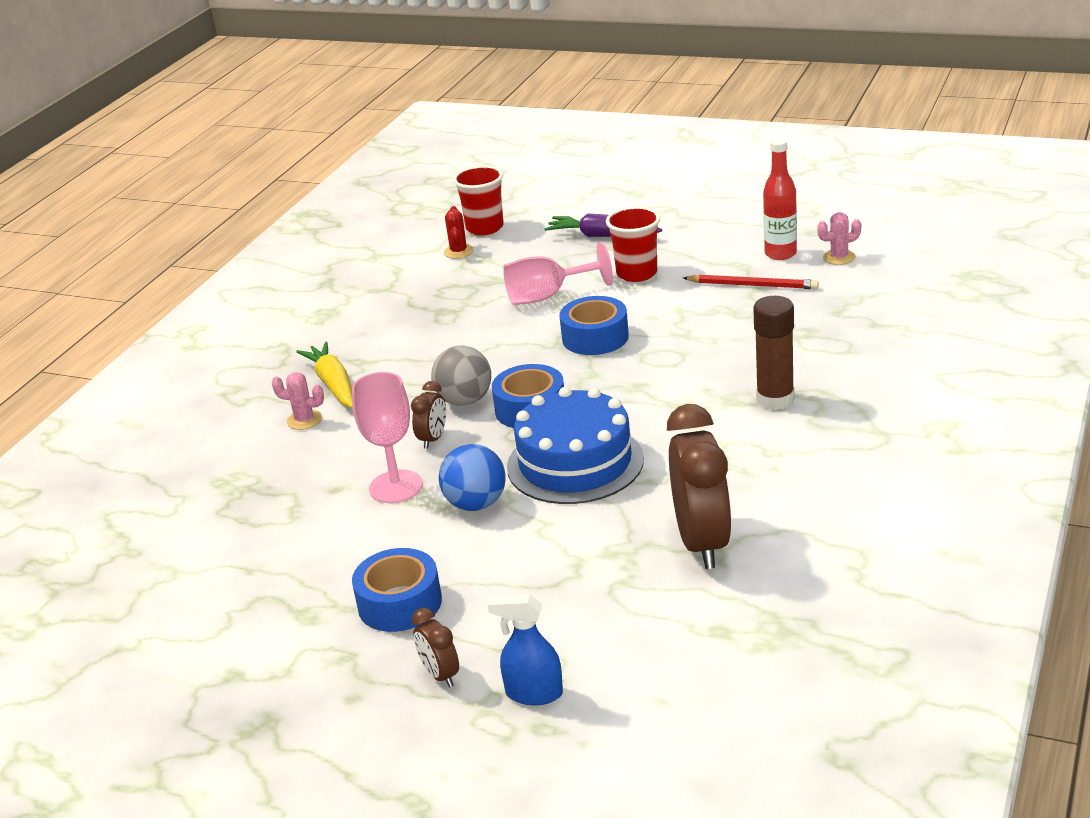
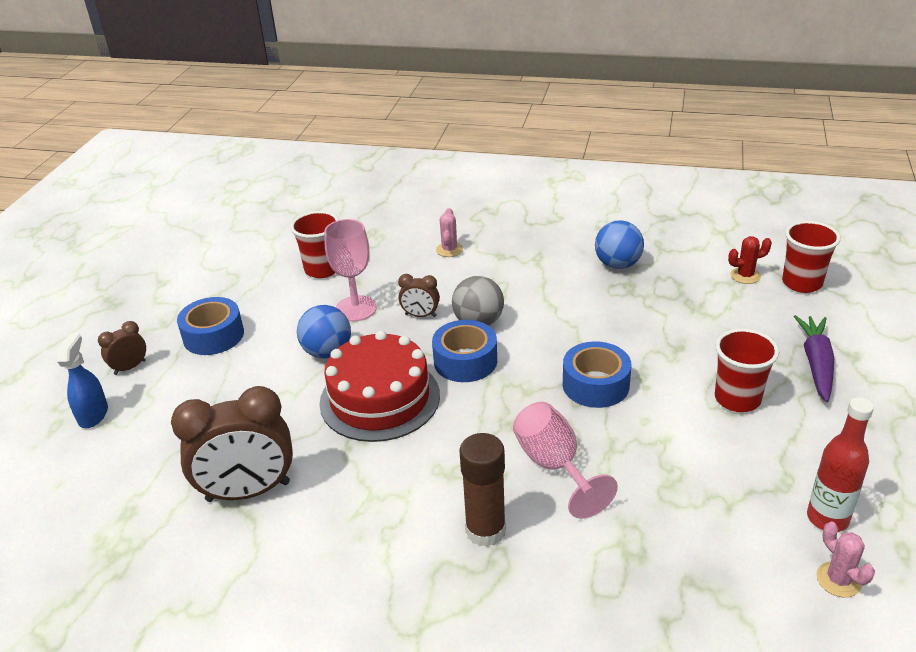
camera: 80 degrees right, 5 degrees up
yellow carrot [296,341,353,408] -> none
pink goblet [503,242,613,305] -> pink goblet moved to [513,402,618,519]
blue cake [507,387,644,504] -> red cake [319,331,440,442]
red pencil [683,274,819,289] -> none
none -> red cup [290,211,339,278]
none -> blue ball [595,220,644,269]

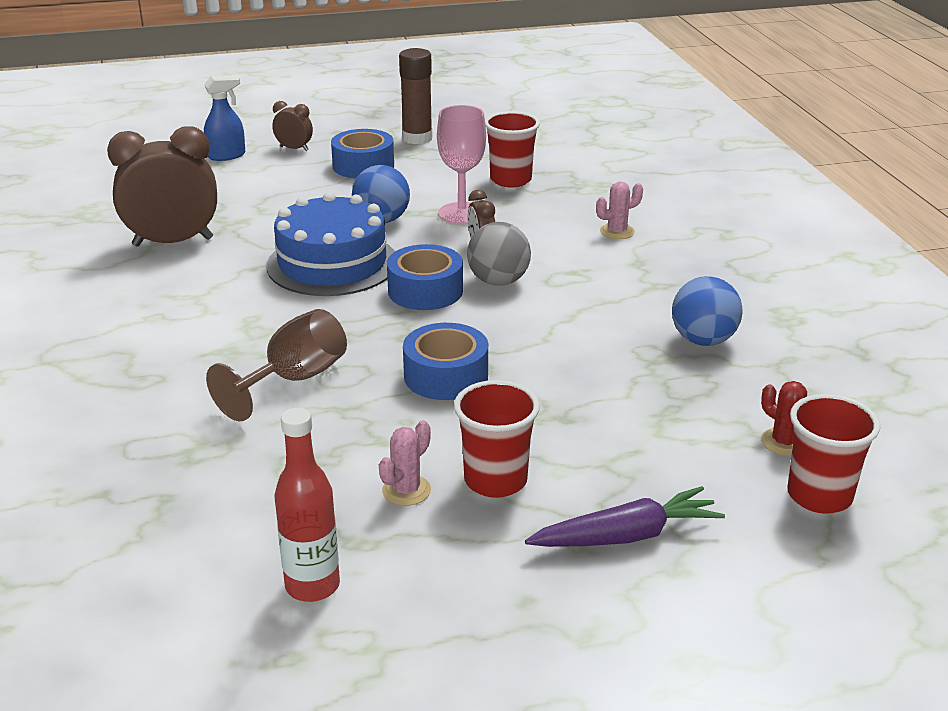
camera: 60 degrees right, 5 degrees down
brown clock [171,386,293,502] -> brown clock turned 120 degrees clockwise [107,126,217,247]
red cake [319,331,440,442] -> blue cake [267,192,395,296]
brown glue stick [459,433,506,547] -> brown glue stick moved to [399,48,432,144]
pink goblet [513,402,618,519] -> brown goblet [206,309,347,421]
pink cactus [817,521,875,598] -> pink cactus moved to [379,420,431,506]

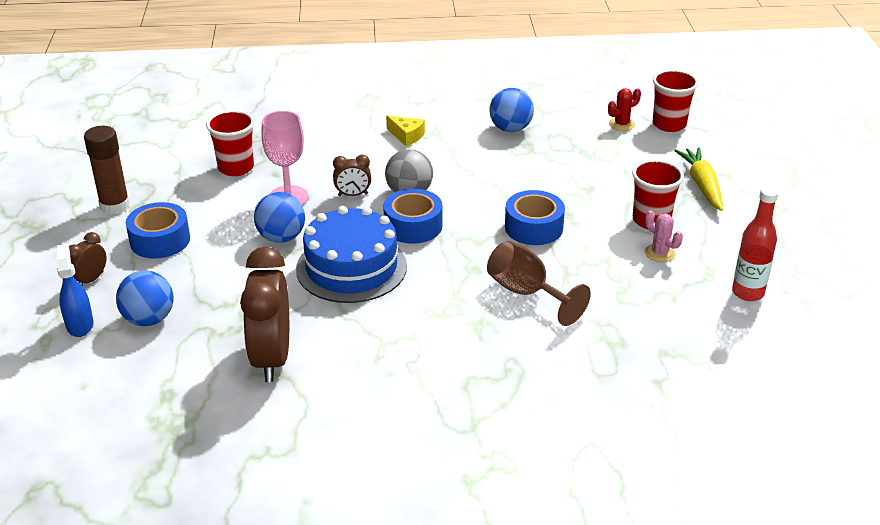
camera: 80 degrees left, 5 degrees up
purple carrot [525,486,725,547] -> yellow carrot [674,147,723,211]
pink cactus [596,182,643,239] -> none
none -> blue ball [116,270,174,326]
none -> yellow cheese [386,116,425,146]

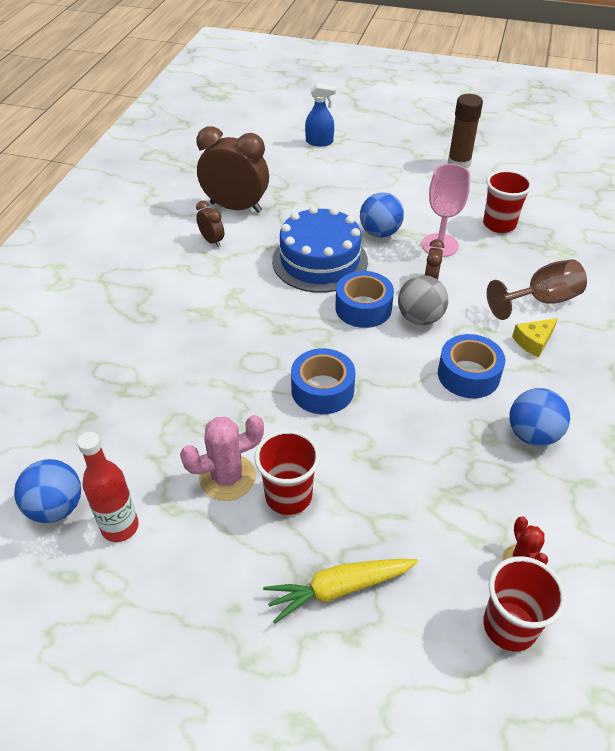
camera: 110 degrees right, 10 degrees up
brown clock [69,232,107,285] -> brown clock moved to [196,201,224,247]
blue ball [116,270,174,326] -> blue ball moved to [14,459,81,523]
blue tape [126,202,190,259] -> blue tape moved to [438,334,505,398]
brown goblet [487,241,591,326] -> brown goblet moved to [487,259,587,320]
pink cactus [645,210,683,262] -> pink cactus [180,415,264,501], size x1.60
yellow carrot [674,147,723,211] -> yellow carrot turned 150 degrees clockwise [263,559,418,623]

